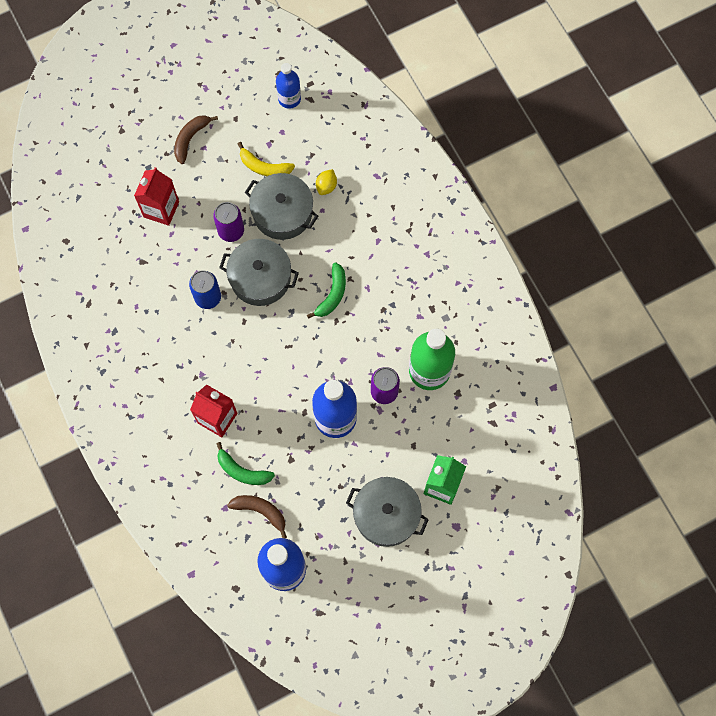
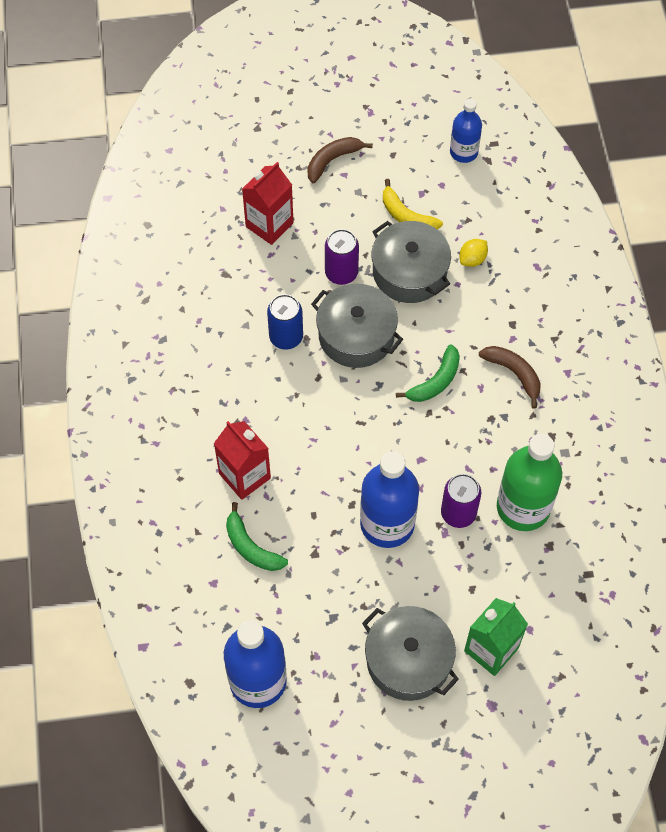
camera: 20 degrees right, 10 degrees down
brown banana [227,495,287,538] -> brown banana moved to [479,346,541,409]

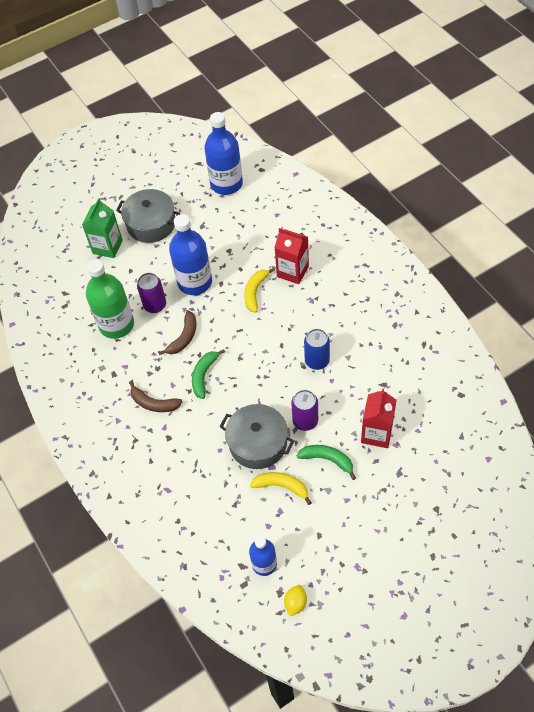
camera: 160 degrees right, 5 degrees down
green banana [226,502,288,571] -> green banana moved to [297,445,356,480]
brown banana [307,137,373,183] -> brown banana moved to [158,311,196,355]
grey pot [311,284,403,368] -> none
yellow lemon [460,239,488,267] -> yellow lemon moved to [284,585,307,616]
none -> yellow banana [244,268,275,313]

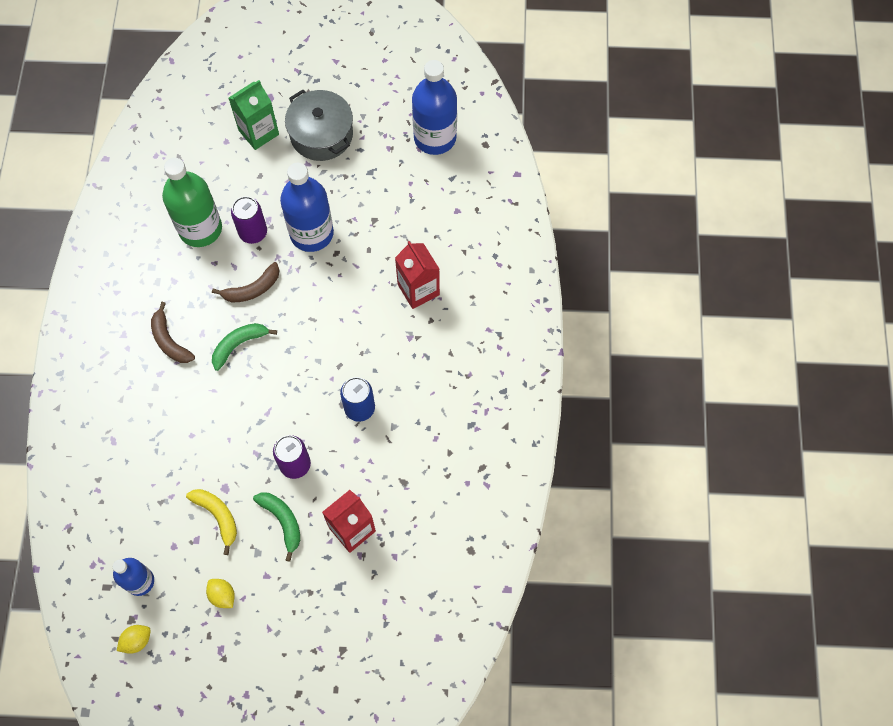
camera: 30 degrees right, 10 degrees up
grey pot [219,404,294,469] -> none
yellow banana [244,268,275,313] -> none
none -> yellow lemon [206,579,235,608]

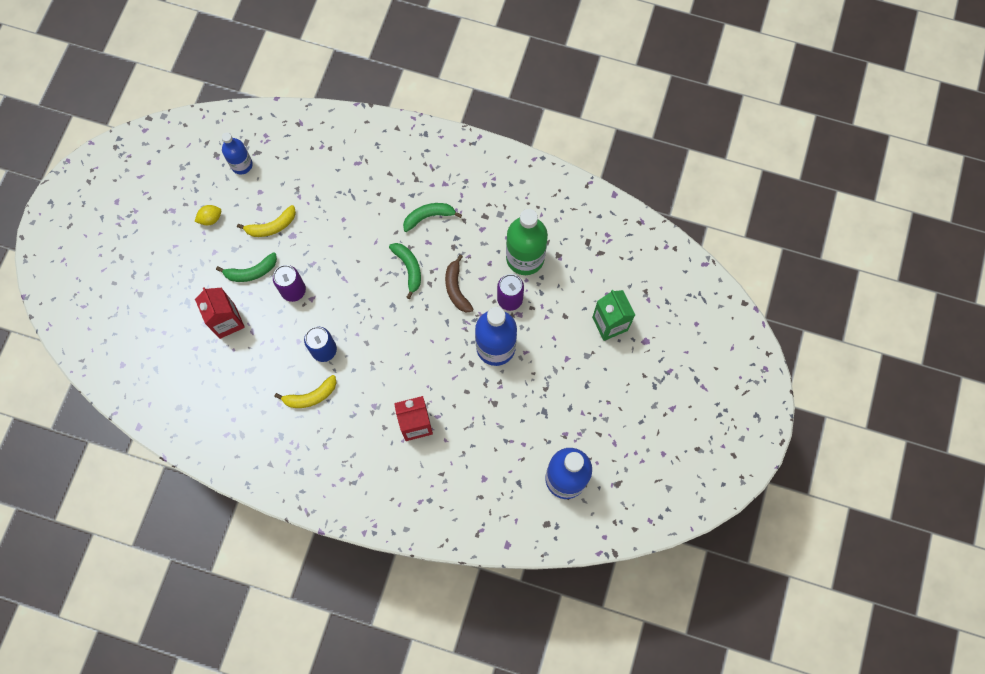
camera: 105 degrees right, 5 degrees up
yellow lemon [117,625,151,654] -> none
brown banana [151,302,195,363] -> green banana [403,203,462,232]
grey pot [285,90,353,161] -> none
none -> yellow banana [275,375,337,408]

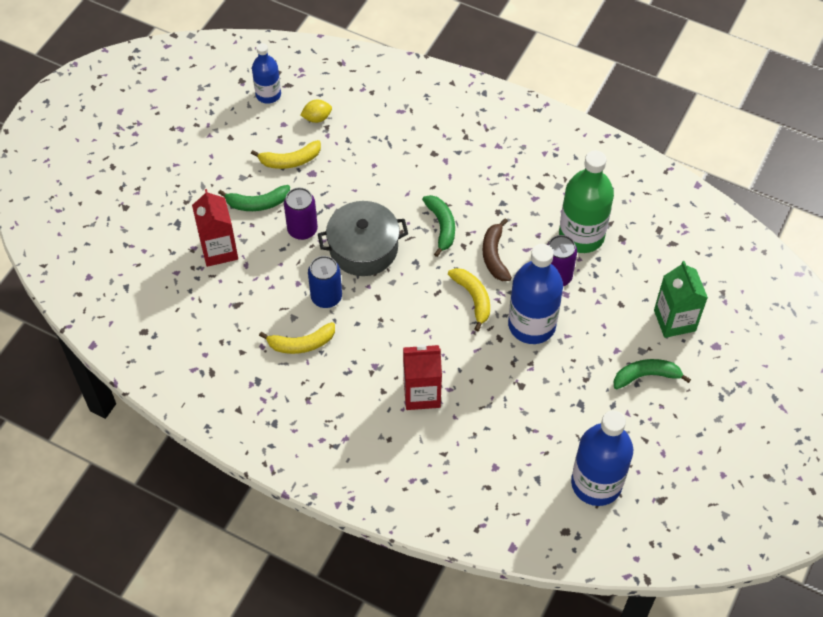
camera: 10 degrees right, 15 degrees down
yellow lemon [195,205,221,226] -> yellow lemon moved to [300,100,332,123]
green banana [403,203,462,232] -> green banana moved to [613,359,691,390]
none -> grey pot [318,201,408,276]
none -> yellow banana [448,268,490,331]

